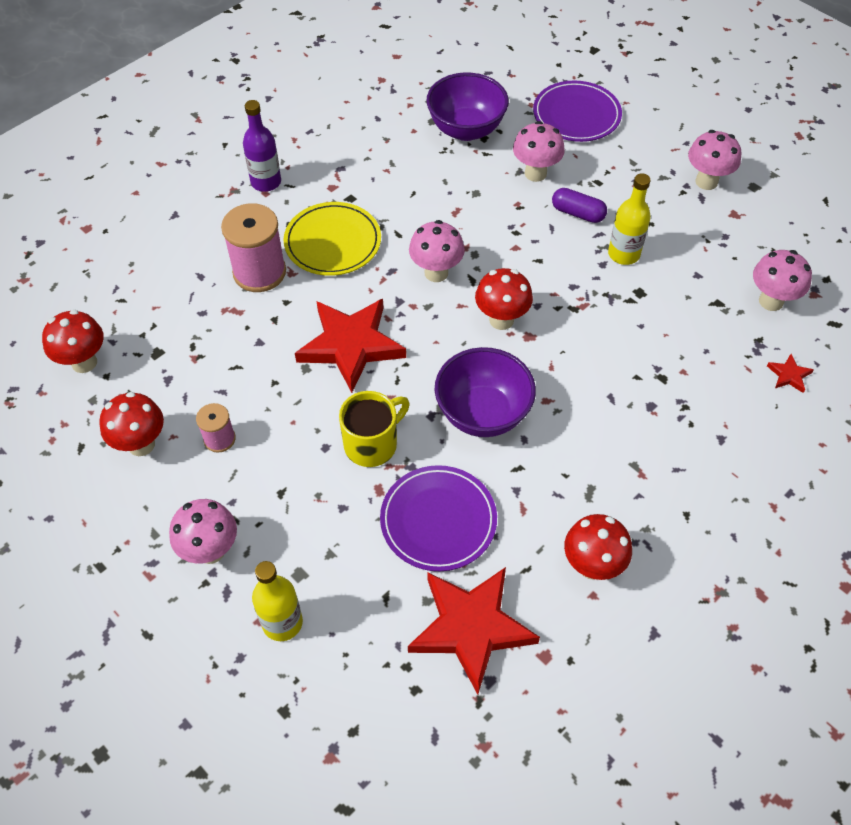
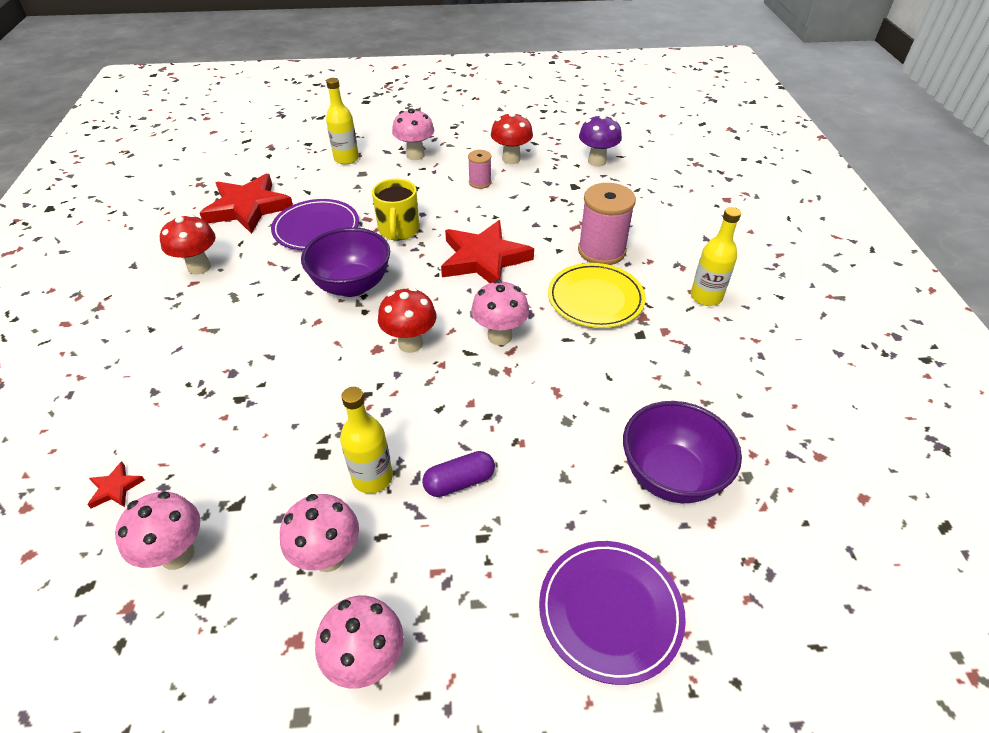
camera: 130 degrees right, 10 degrees down
red mushroom [42,310,104,373] -> purple mushroom [579,114,622,167]
purple bottle [243,100,281,192] -> yellow bottle [691,207,741,306]
pink mushroom [513,121,565,182] -> pink mushroom moved to [280,494,359,572]

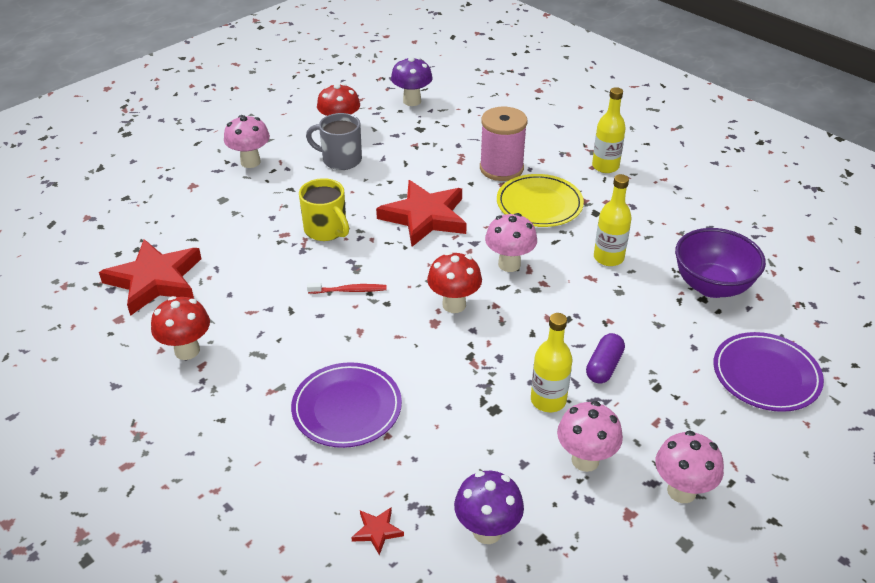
camera: 40 degrees left, 5 degrees down
pink mushroom [115,492,200,570] -> purple mushroom [454,471,524,544]
purple plate [271,199,359,250] -> purple plate moved to [291,362,402,448]
purple bowl [301,228,390,297] -> red toothbrush [307,283,386,294]
yellow bottle [326,78,359,165] -> yellow bottle moved to [594,174,632,266]
pink spool [468,150,491,189] -> grey mug [306,113,362,170]

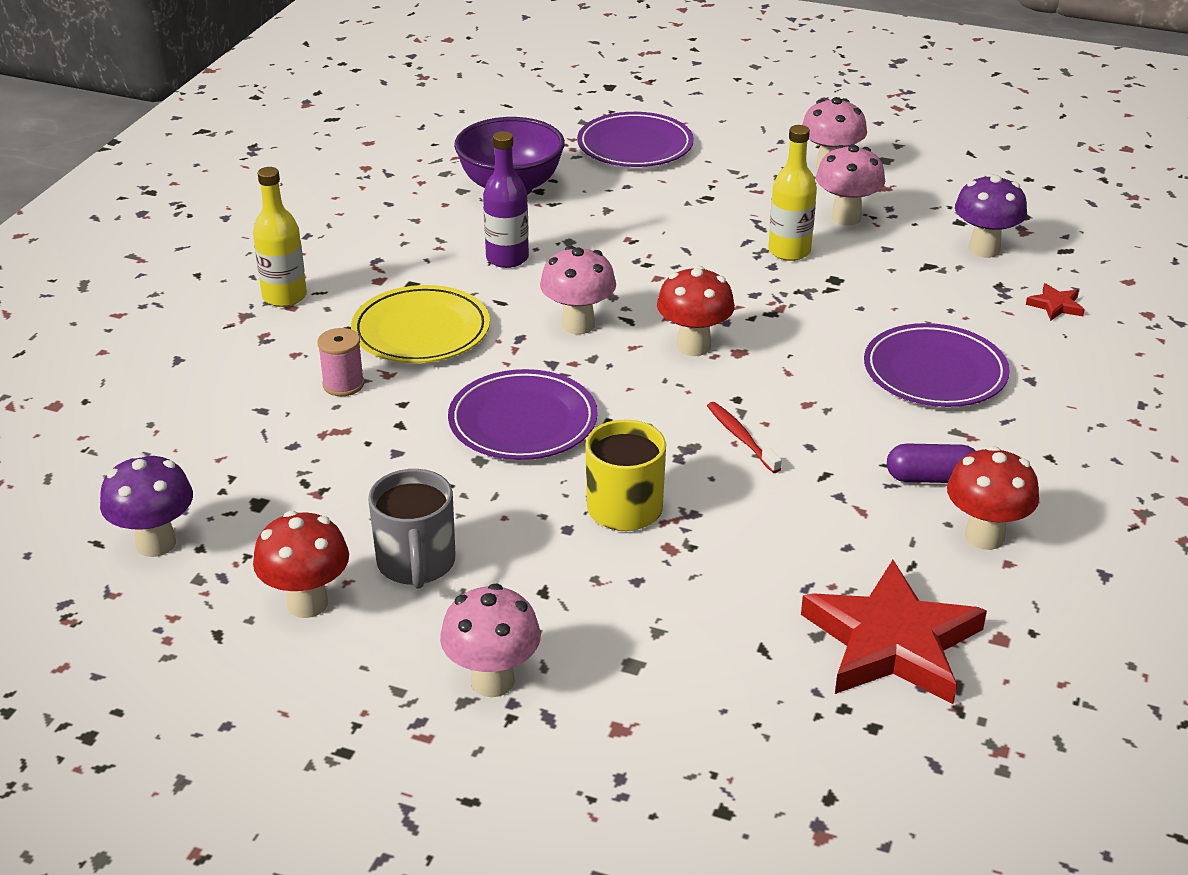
camera: 115 degrees left, 5 degrees down
red star [376,180,467,247] -> purple plate [448,369,598,460]
pink spool [480,107,528,181] -> pink spool [317,328,364,396], size x0.54
purple capsule [586,333,625,383] -> purple capsule moved to [887,444,976,483]
yellow bottle [594,174,632,266] -> purple bottle [483,131,529,268]

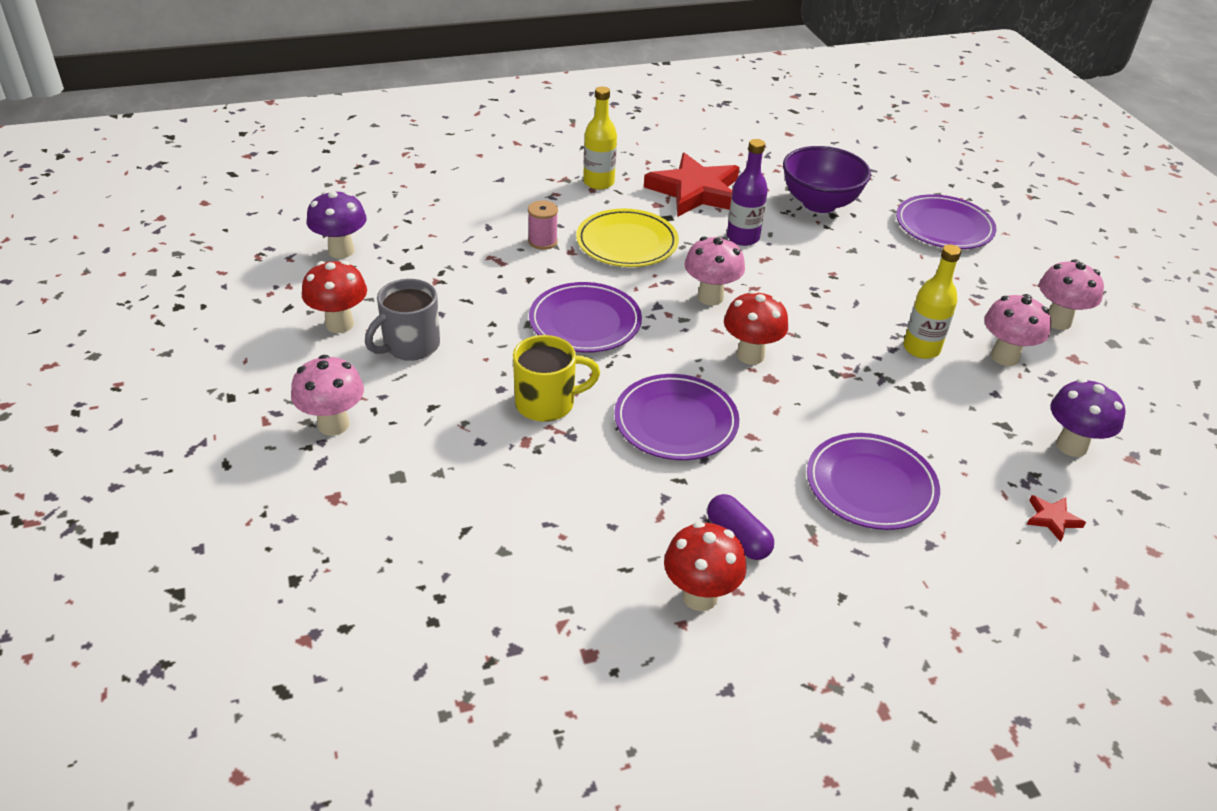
camera: 50 degrees right, 5 degrees up
red toothbrush [707,402,782,473] -> purple plate [614,374,739,460]
red star [801,560,987,704] -> red star moved to [644,152,739,217]

